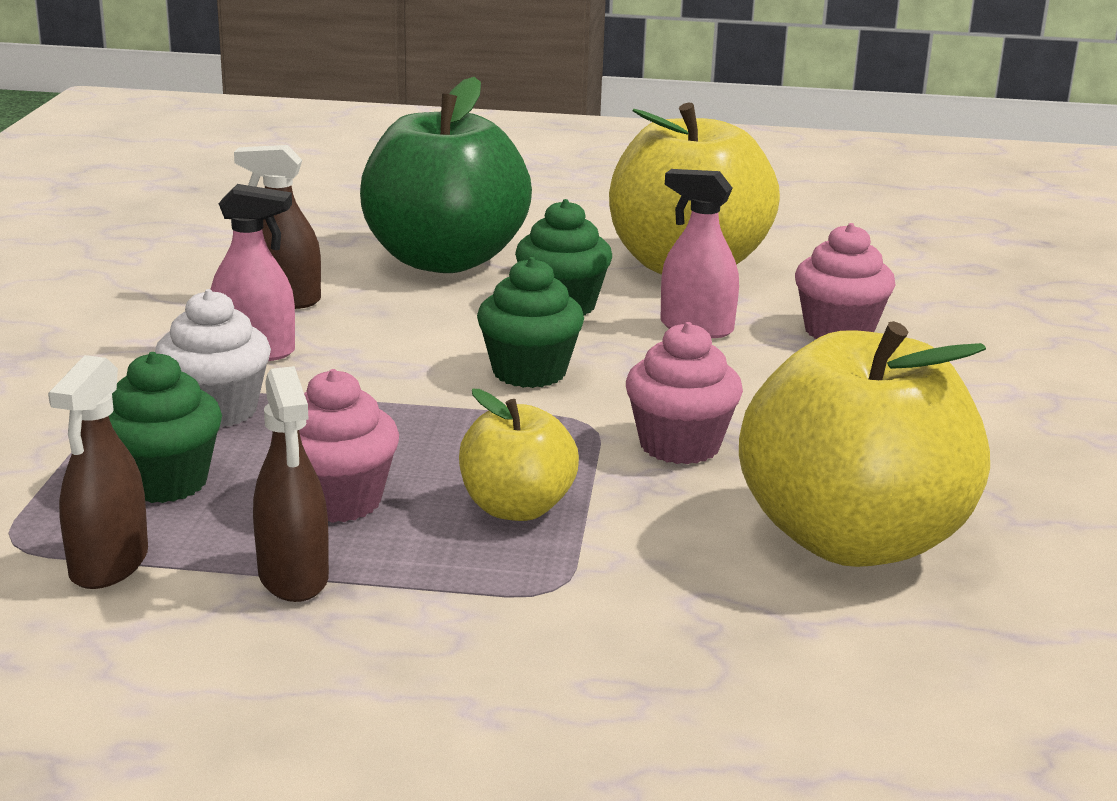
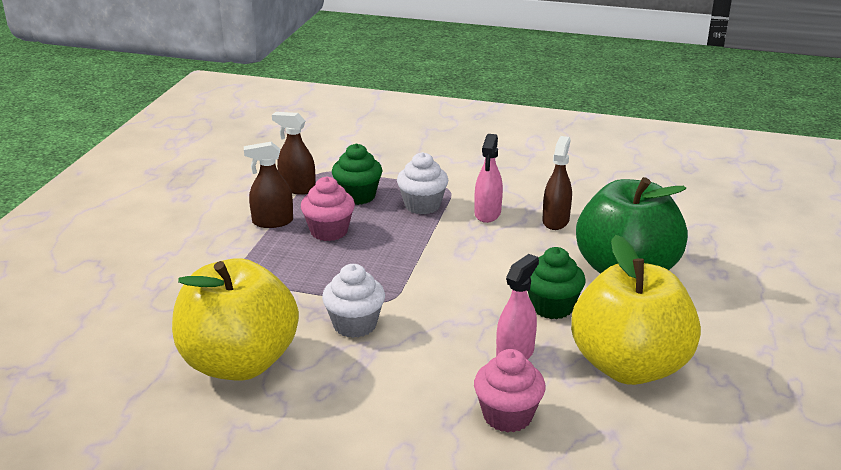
camera: 100 degrees right, 5 degrees up
yellow apple [459,389,579,521] -> none
green cupcake [477,257,584,388] -> none
pink cupcake [626,322,743,464] -> white cupcake [322,264,385,338]

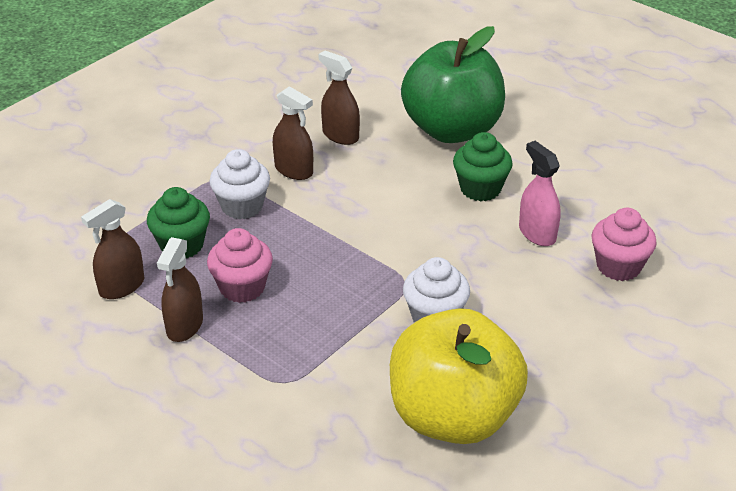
camera: 65 degrees left, 10 degrees up
pink spray bottle [475,134,503,223] -> brown spray bottle [273,86,313,180]
yellow apple [571,235,701,385] -> none

